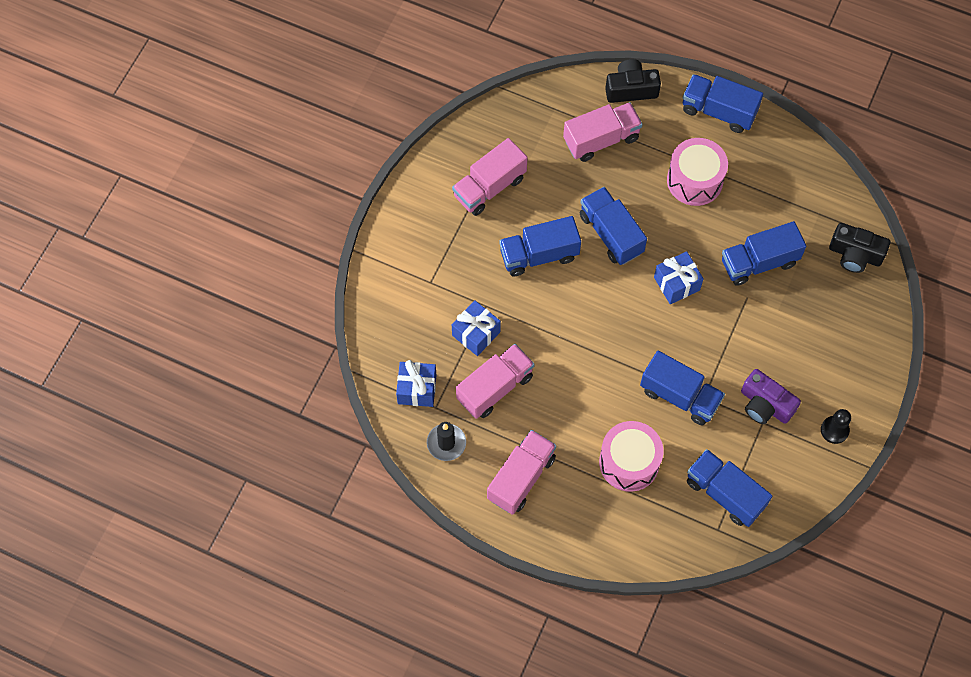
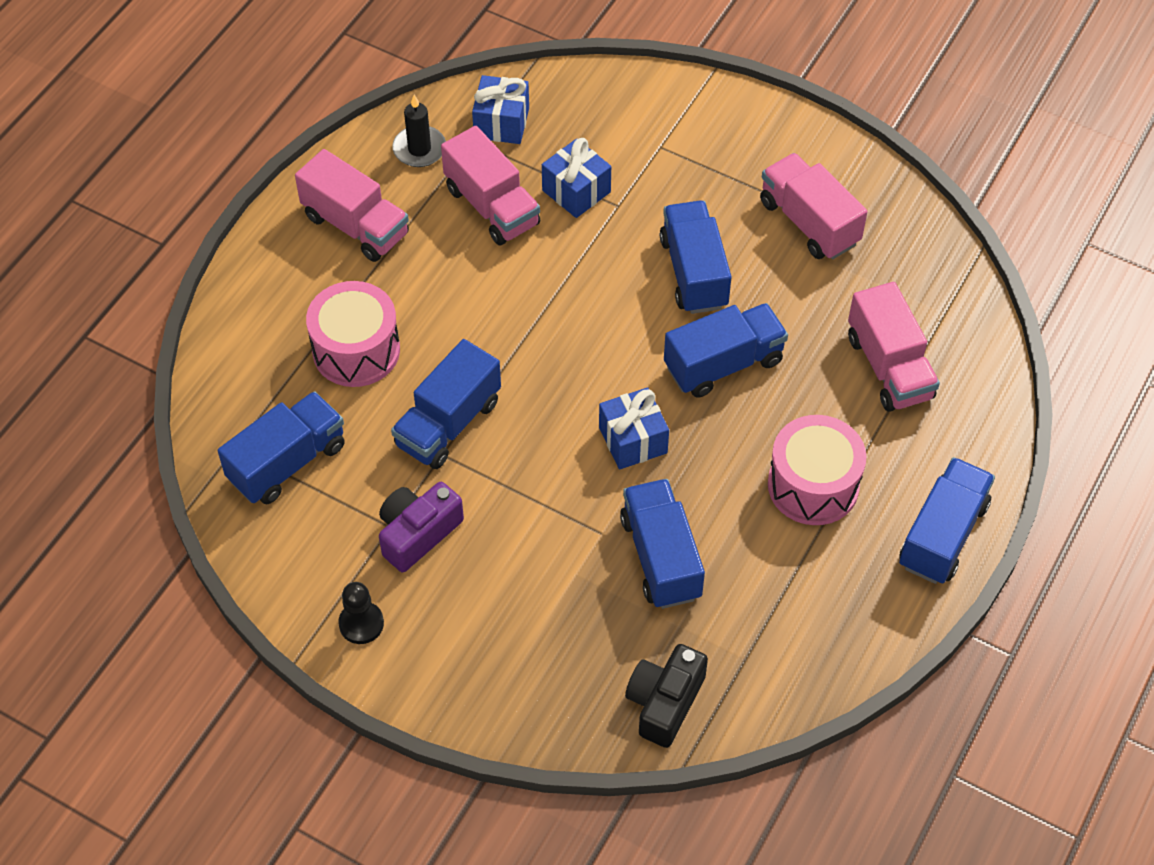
camera: 95 degrees right, 10 degrees down
black camera [605,59,661,103] -> none

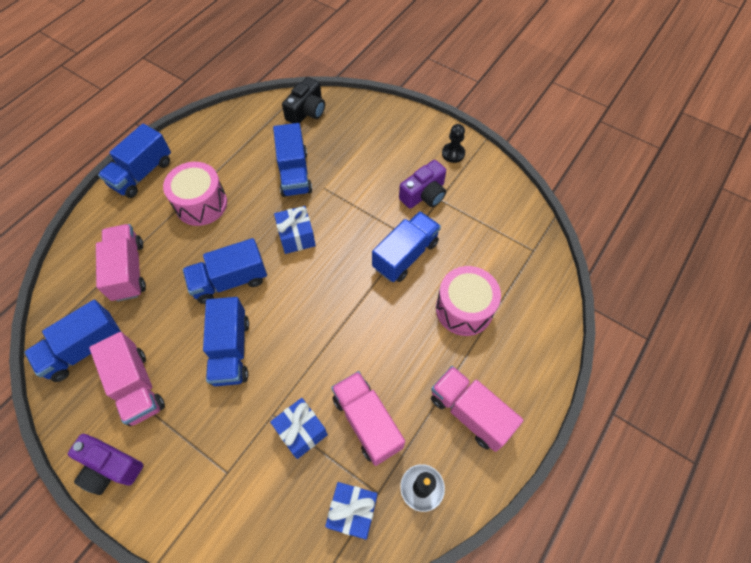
camera: 175 degrees left, 5 degrees up
blue truck [218,391,345,504] -> blue truck moved to [24,300,121,382]
none -> purple camera [68,434,144,495]

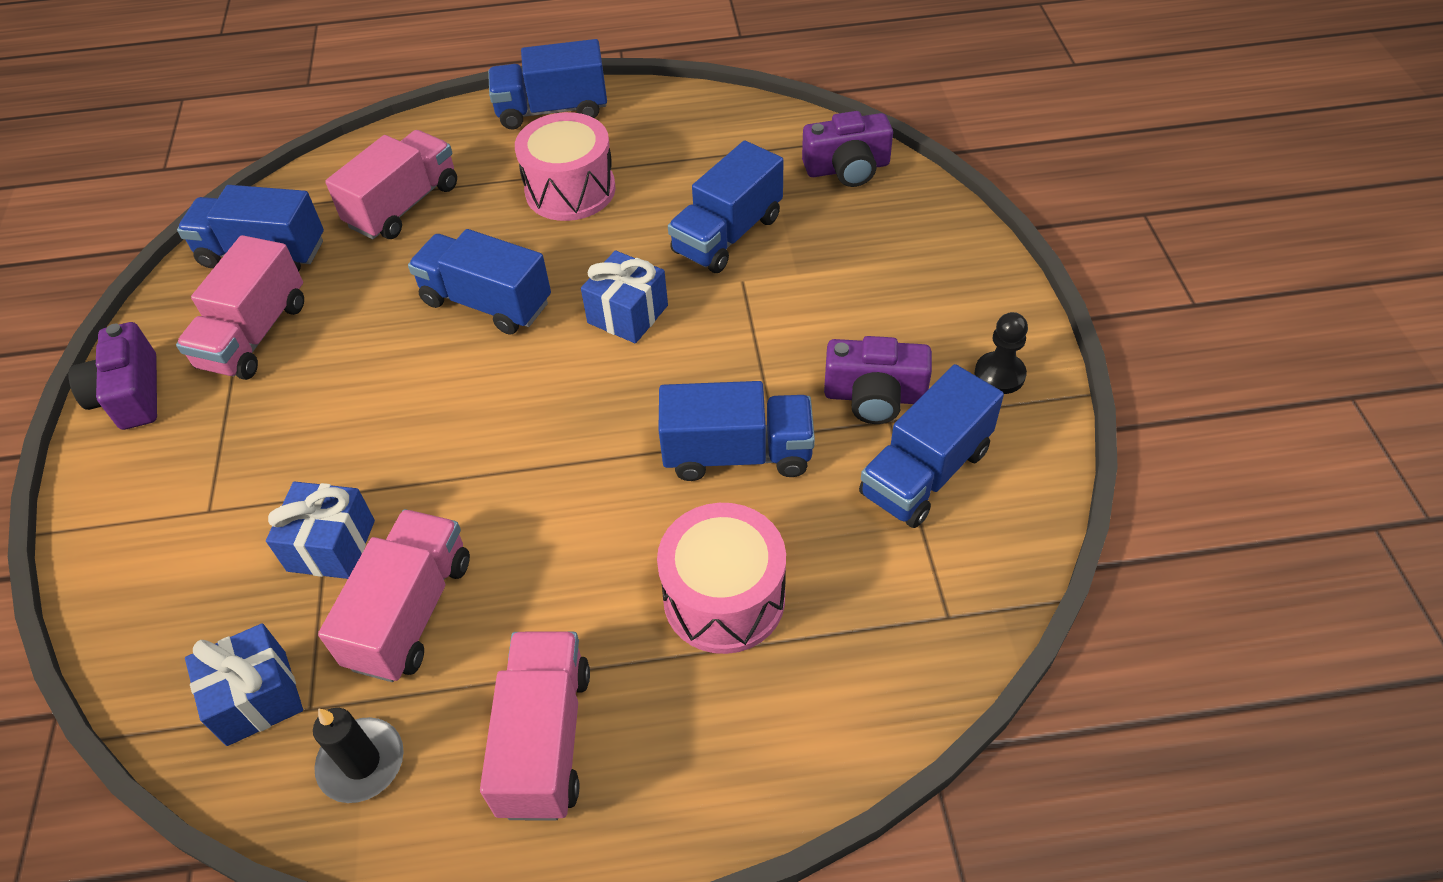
camera: 50 degrees right, 10 degrees down
blue truck [203,297,249,386] -> blue truck moved to [859,364,1004,528]
black camera [282,77,325,123] -> purple camera [802,111,893,187]

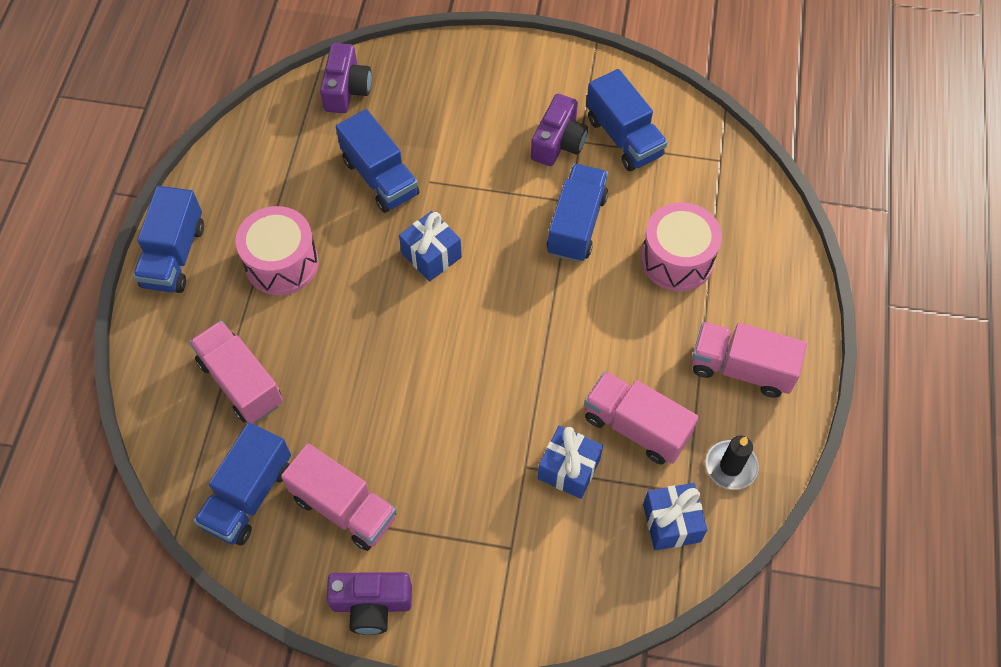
camera: 75 degrees left, 10 degrees up
blue truck [408,229,551,335] -> none
black pawn [974,312,1028,394] -> none

